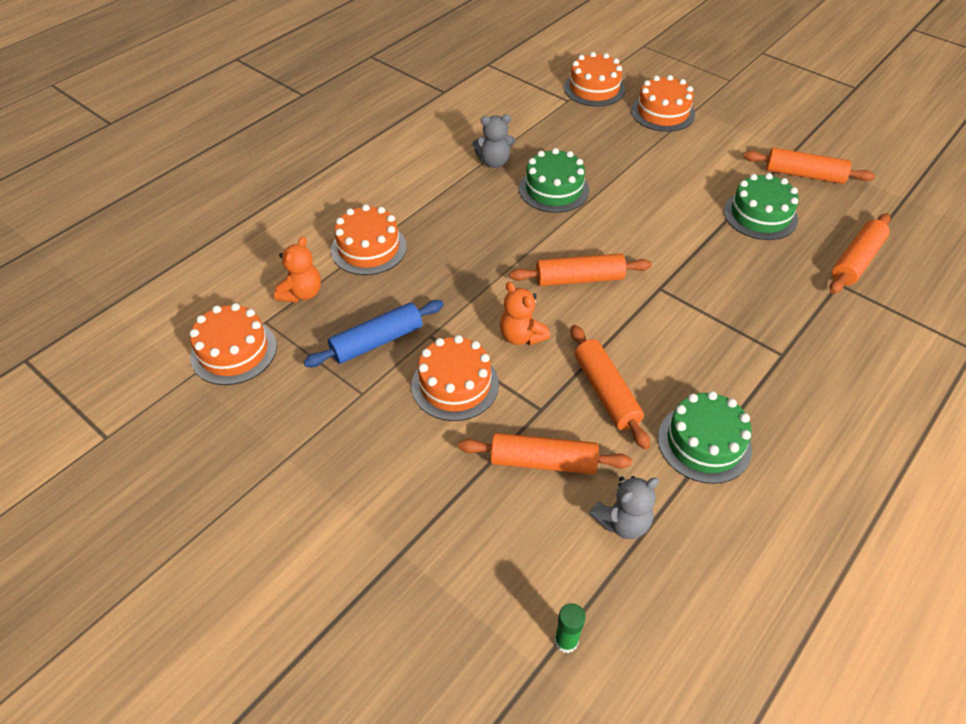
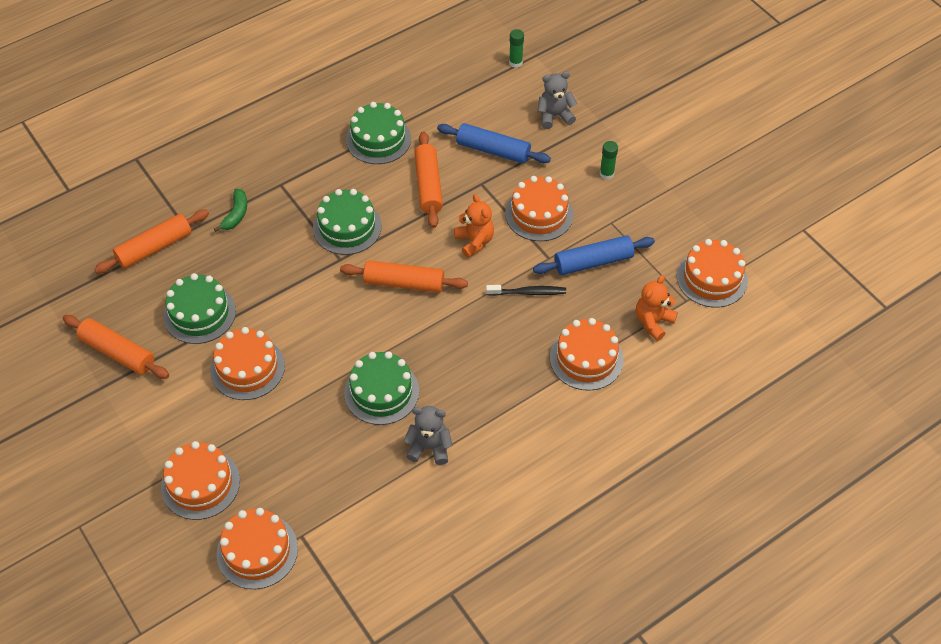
camera: 165 degrees left, 5 degrees up
orange rolling pin [458,433,632,474] -> blue rolling pin [437,123,551,164]
grey teddy bear [589,476,659,539] -> grey teddy bear moved to [537,71,577,129]
none -> orange cake [210,327,285,400]
none -> green banana [214,189,247,232]
none -> green cake [313,189,382,255]
none -> black toothbrush [486,285,566,296]
none -> green glue stick [600,141,618,180]

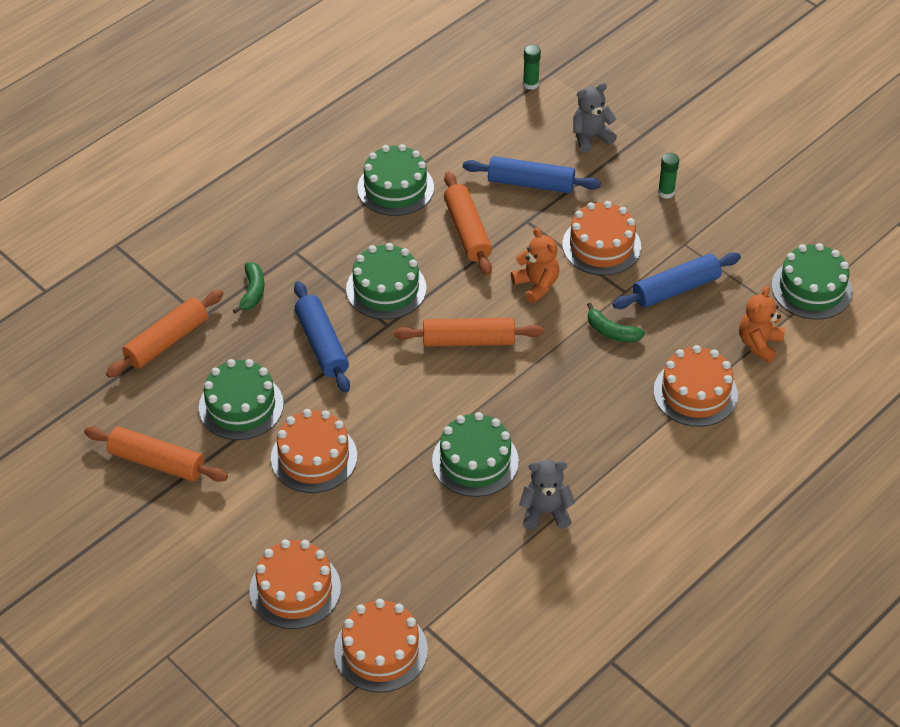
camera: 10 degrees left, 5 degrees down
black toothbrush [486,285,566,296] -> green banana [587,303,645,342]
orange cake [677,239,748,308] -> green cake [771,243,853,319]
none -> blue rolling pin [294,281,350,393]

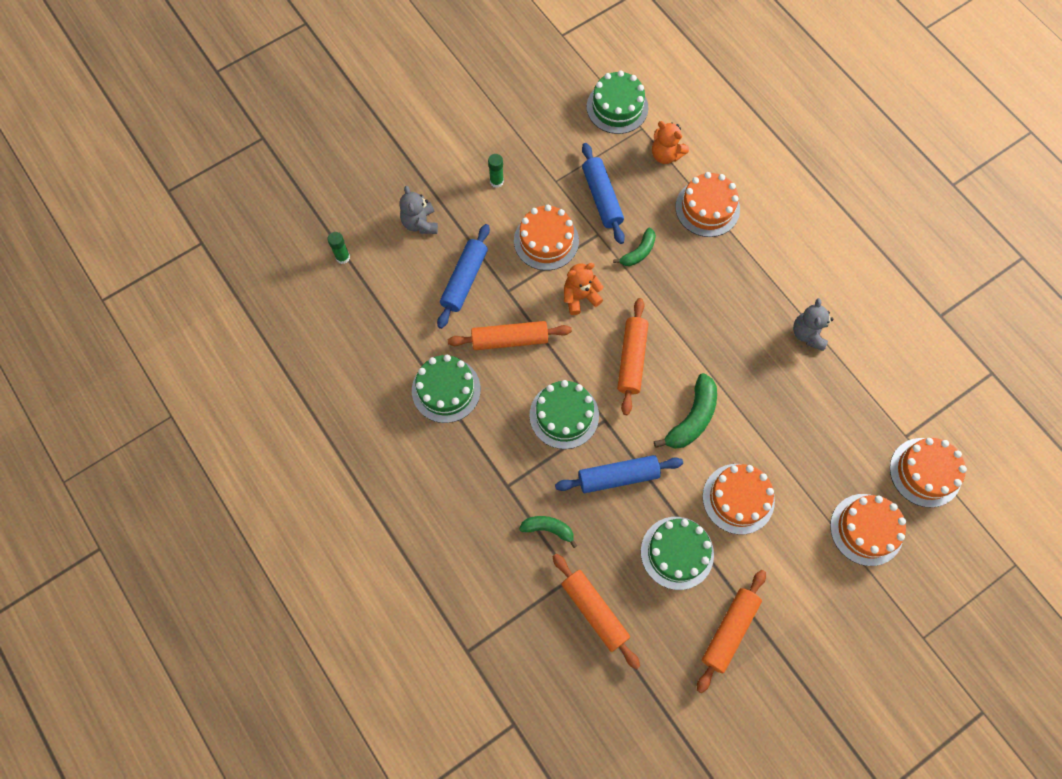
camera: 80 degrees left, 20 degrees up
green cake [432,412,519,497] -> none
none -> green banana [654,373,717,449]

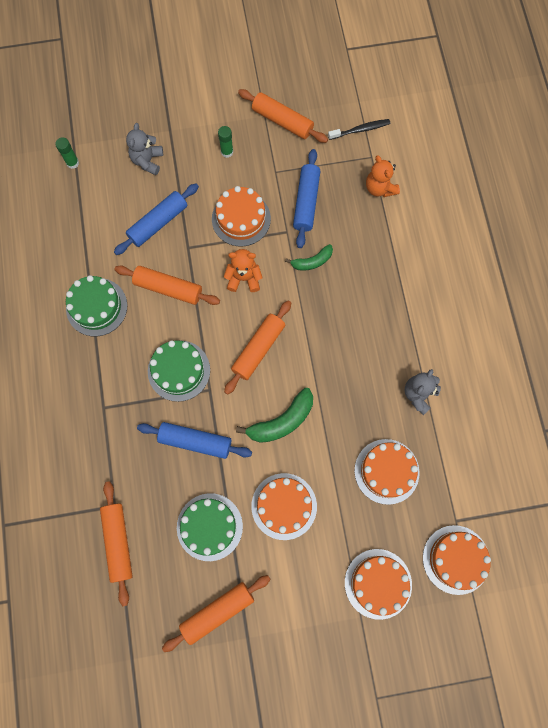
camera: 25 degrees right, 5 degrees up
green banana [519,516,577,548] -> none
green cake [587,70,648,134] -> black toothbrush [328,119,390,140]
orange cake [675,172,740,237] -> orange cake moved to [354,439,420,505]
none -> orange rolling pin [238,89,328,143]

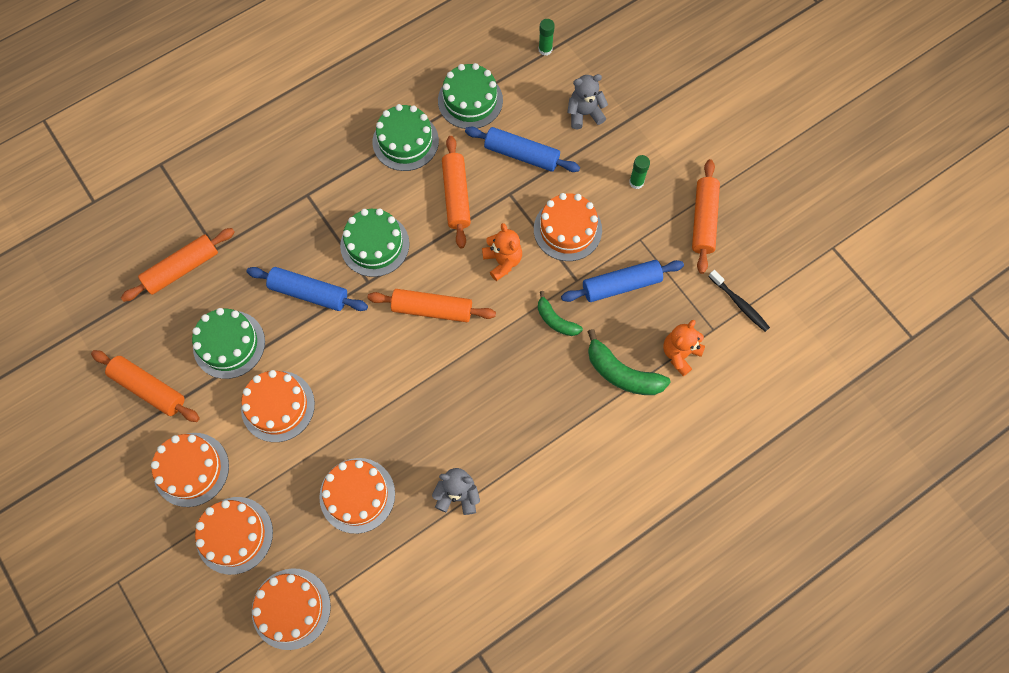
camera: 65 degrees right, 5 degrees down
blue rolling pin [137,422,252,459] -> blue rolling pin turned 60 degrees counterclockwise [247,267,368,311]
green banana [236,388,313,443] -> green banana moved to [587,329,671,395]
none -> orange cake [151,433,229,507]
none -> green cake [438,63,503,129]

